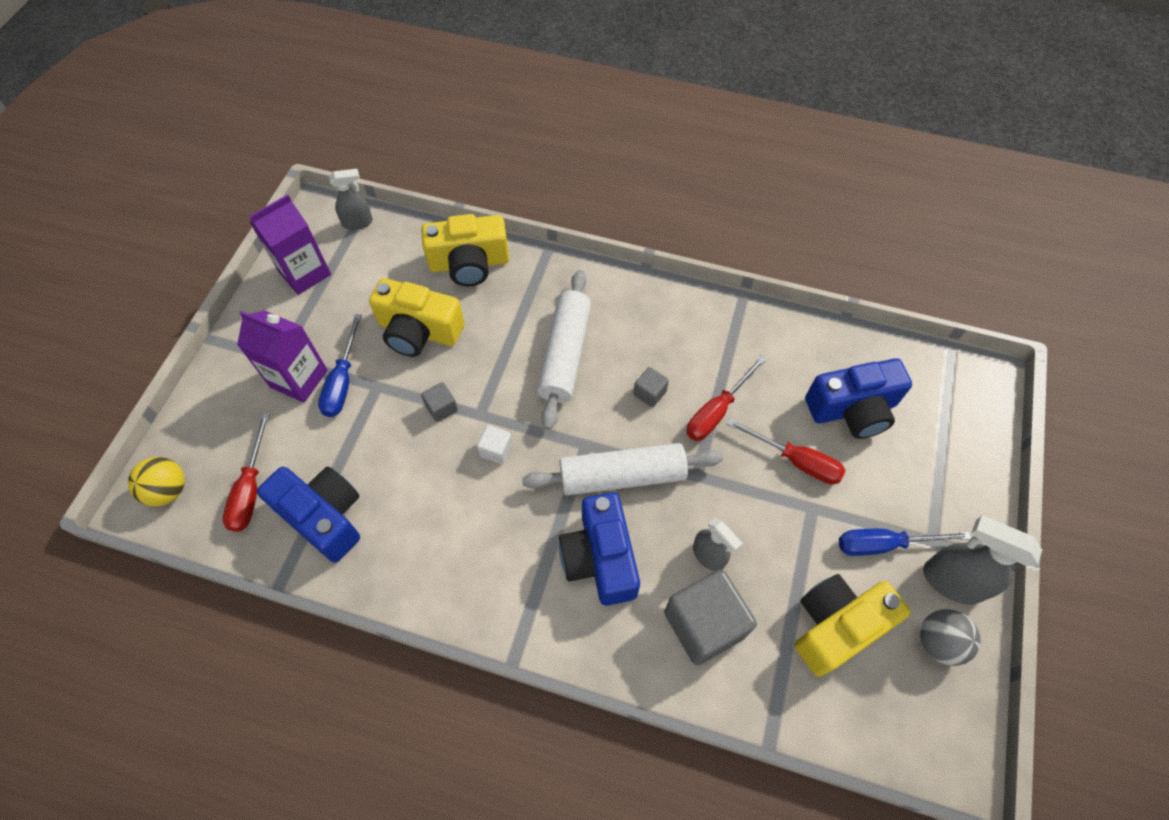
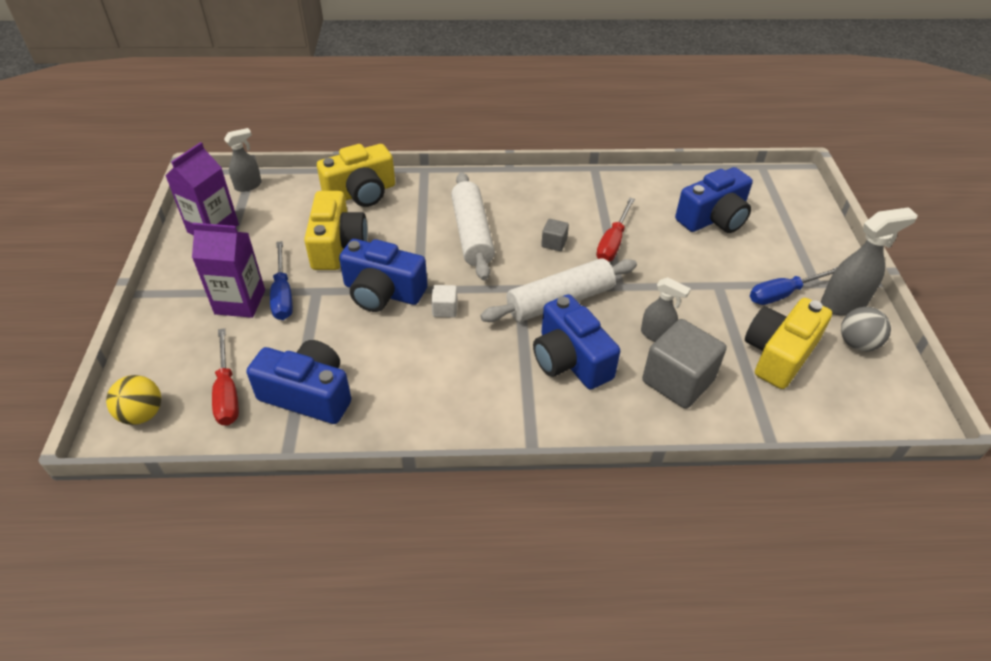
camera: 20 degrees left, 15 degrees down
yellow camera [369,278,465,357] -> yellow camera turned 90 degrees counterclockwise [304,191,368,270]
grey cube [421,382,458,422] -> blue camera [339,239,427,312]
red screwdriver [726,418,846,484] -> none
grey spray bottle [923,516,1042,605] -> grey spray bottle turned 150 degrees clockwise [821,207,918,316]

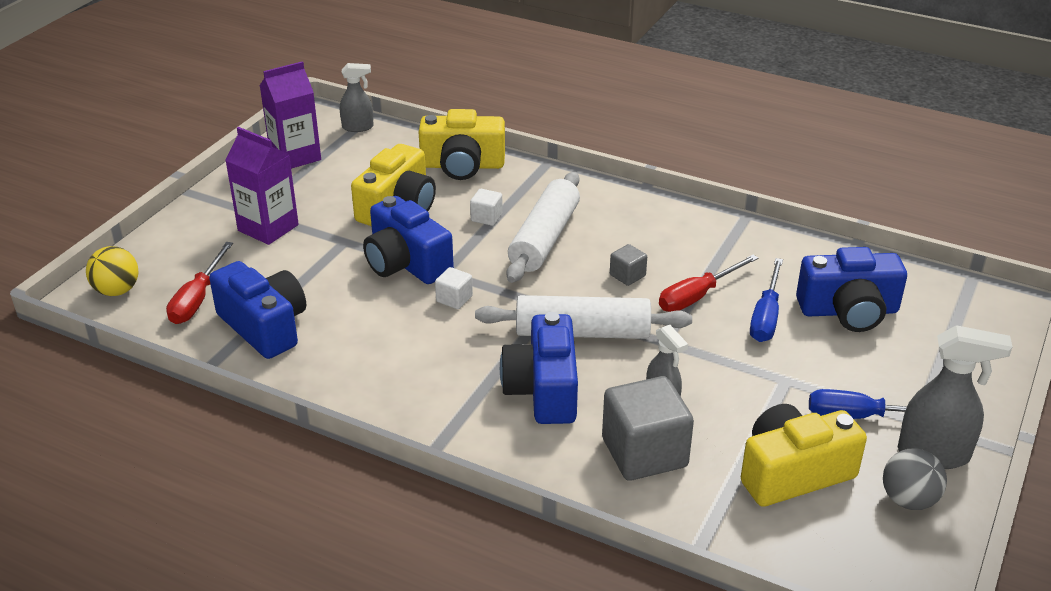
camera: 30 degrees right, 10 degrees down
blue screwdriver [270,241,293,320] -> blue screwdriver moved to [750,258,783,342]
none -> white cube [470,189,503,226]

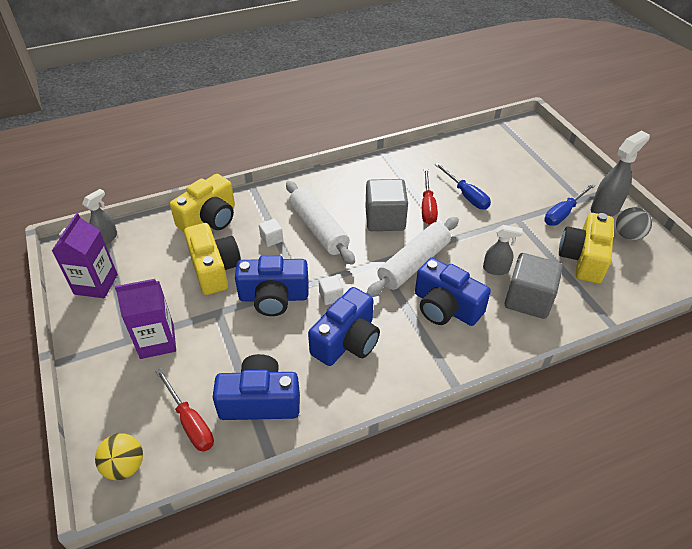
camera: 50 degrees left, 10 degrees up
grey cube [610,244,647,286] -> grey cube [365,179,408,231], size x2.14
blue camera [796,247,907,332] -> blue camera moved to [308,287,380,366]

